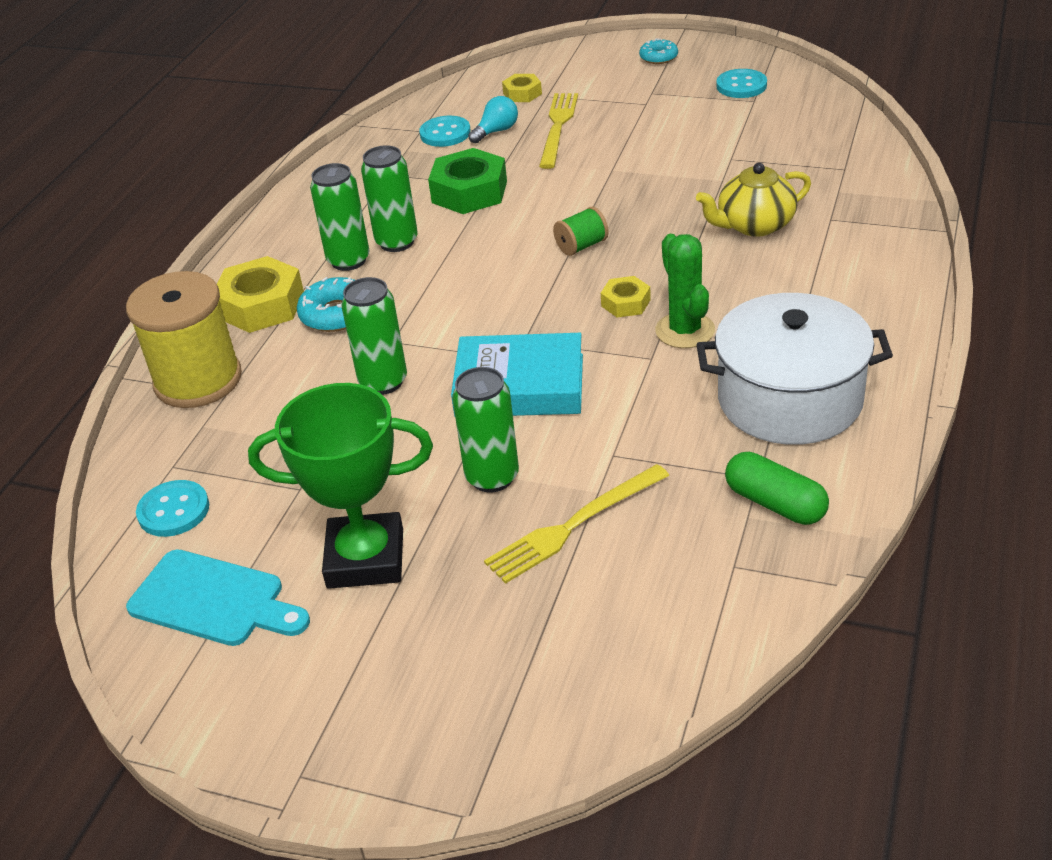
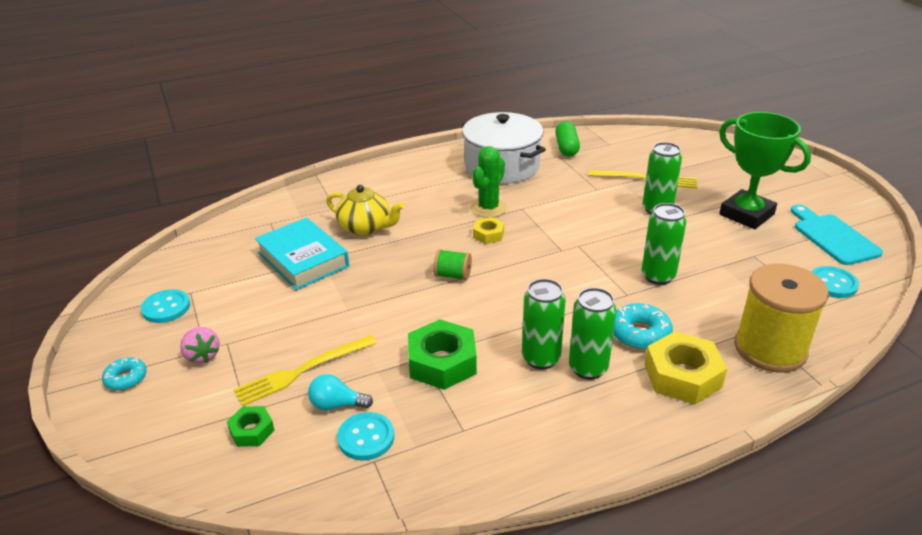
camera: 135 degrees left, 5 degrees down
turquoise book [451,333,583,417] -> turquoise book moved to [255,217,349,290]
yellow nut [502,74,542,102] -> green nut [227,406,275,447]
none -> pink strawberry [180,327,220,364]

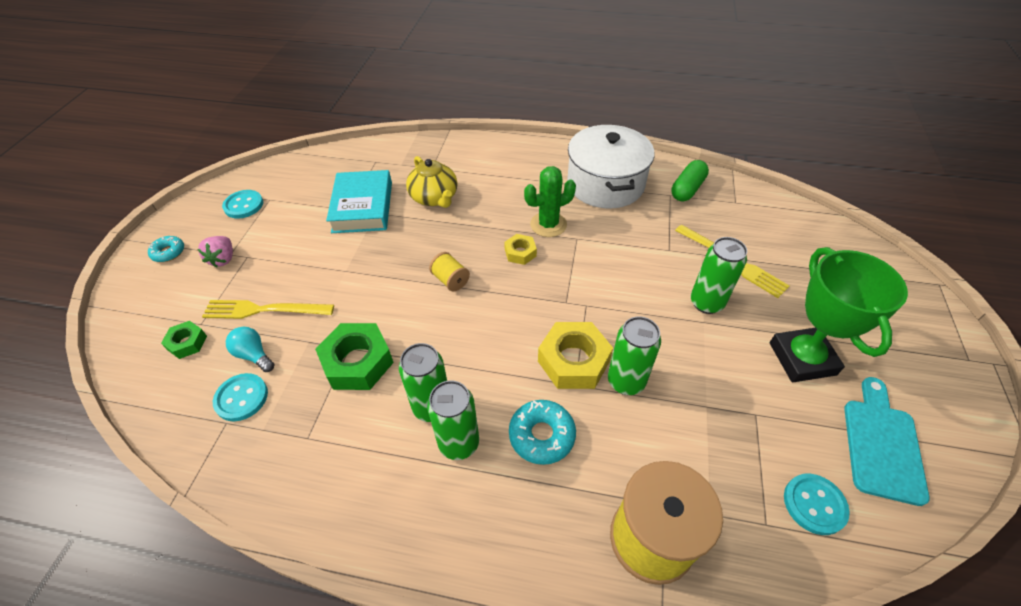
camera: 35 degrees right, 15 degrees up
green spool [434,249,472,281] -> yellow spool [429,252,470,292]
yellow nut [644,331,727,405] -> yellow nut moved to [538,322,613,389]

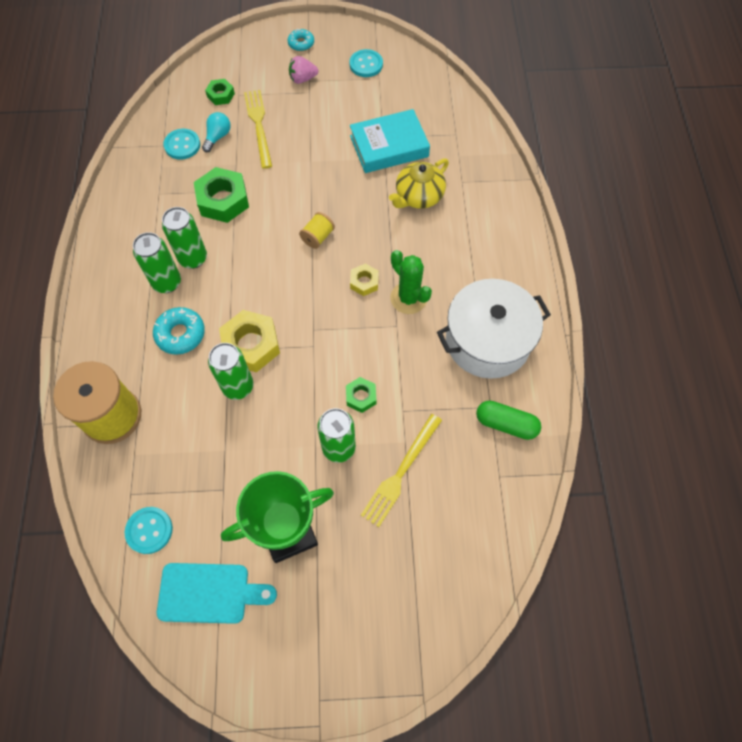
camera: 75 degrees right, 15 degrees up
none -> green nut [346,377,377,413]

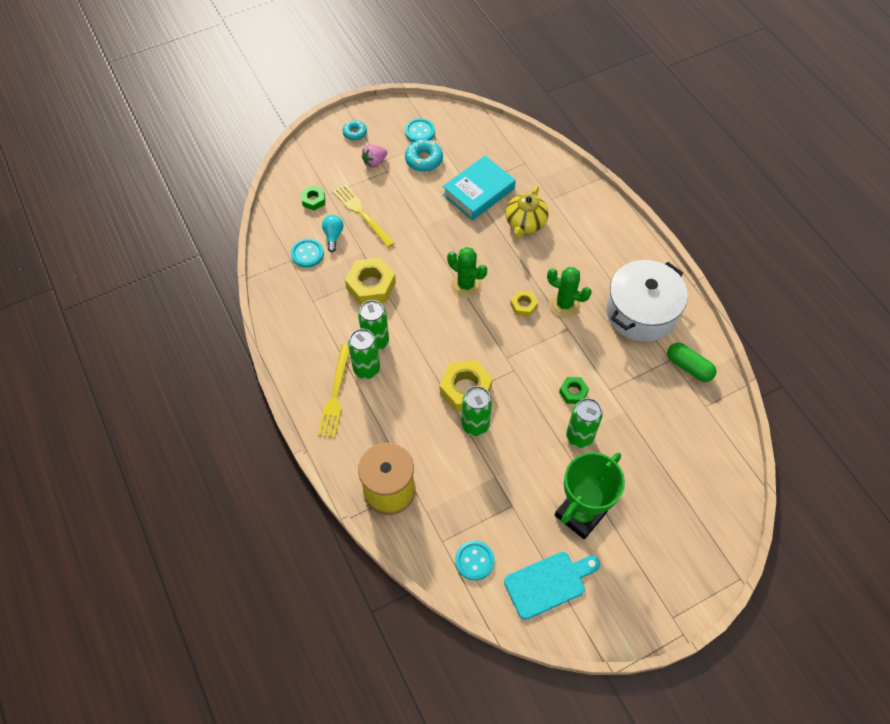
camera: 25 degrees left, 5 degrees down
turquoise donut [153,307,205,355] -> turquoise donut moved to [405,140,443,172]
green nut [194,167,249,223] -> yellow nut [345,258,396,305]
yellow spool [299,212,335,249] -> green cactus [447,247,487,298]
yellow fork [361,414,442,527] -> yellow fork moved to [318,344,350,438]
green capsule [476,400,541,440] -> green capsule turned 45 degrees clockwise [667,343,716,382]

